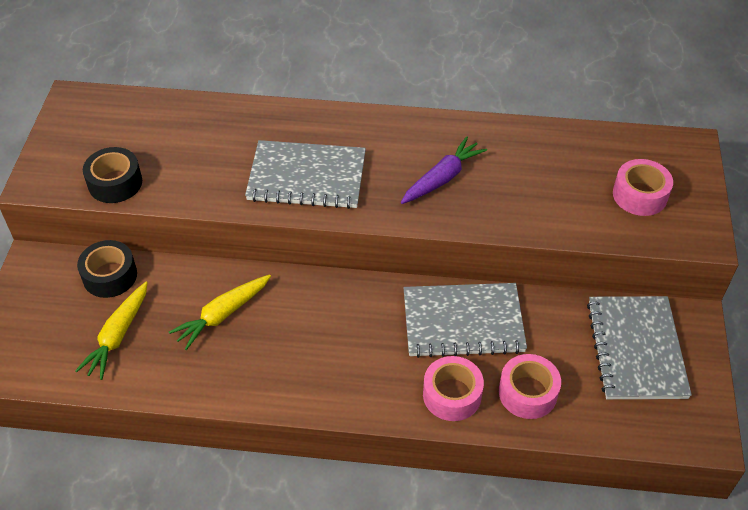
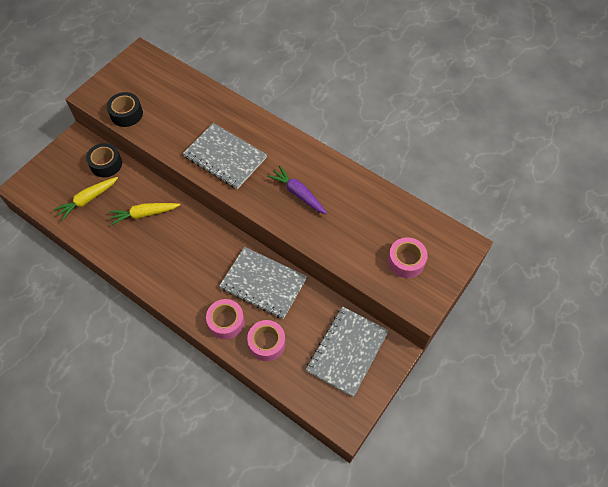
camera: 30 degrees right, 10 degrees up
purple carrot [401,136,487,204] -> purple carrot turned 120 degrees counterclockwise [268,165,327,214]

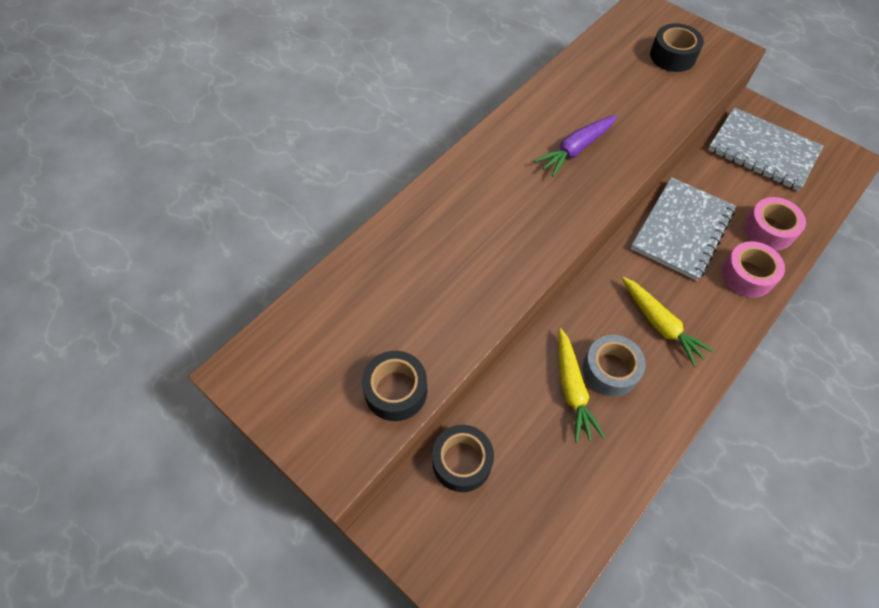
camera: 85 degrees left, 0 degrees up
yellow carrot [53,177,118,221] -> yellow carrot moved to [622,277,715,367]
grey notebook [183,123,267,189] -> none
pink tape [388,237,428,278] -> black tape [650,23,704,72]
none -> grey tape [583,335,646,397]

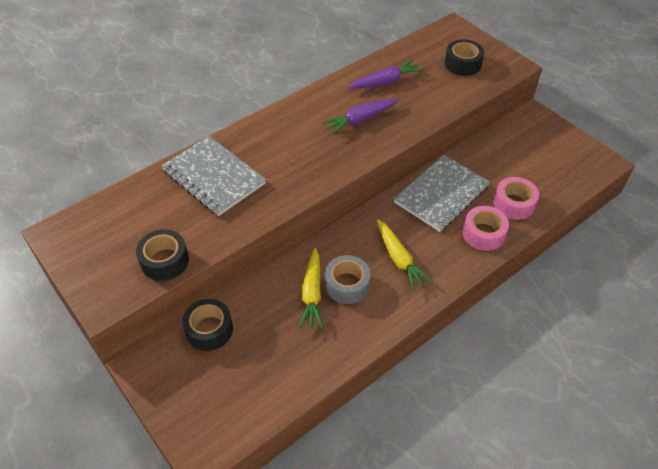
camera: 10 degrees right, 10 degrees down
grey notebook [708,107,823,191] -> grey notebook moved to [161,136,266,216]
none -> purple carrot [348,60,423,89]

